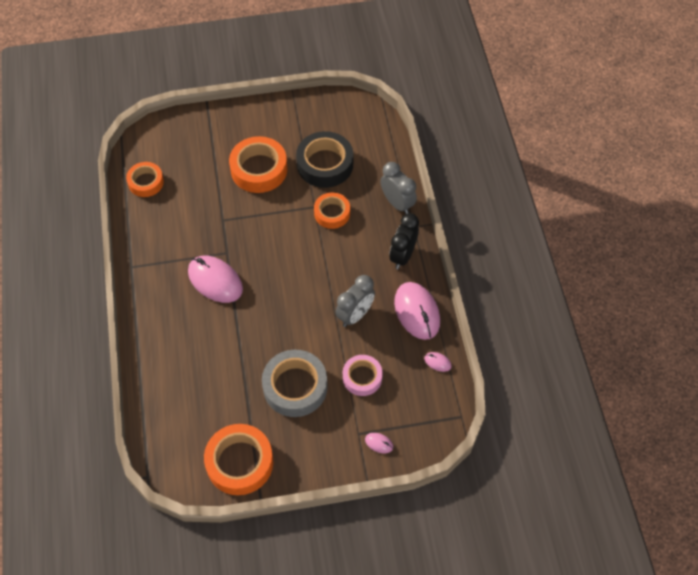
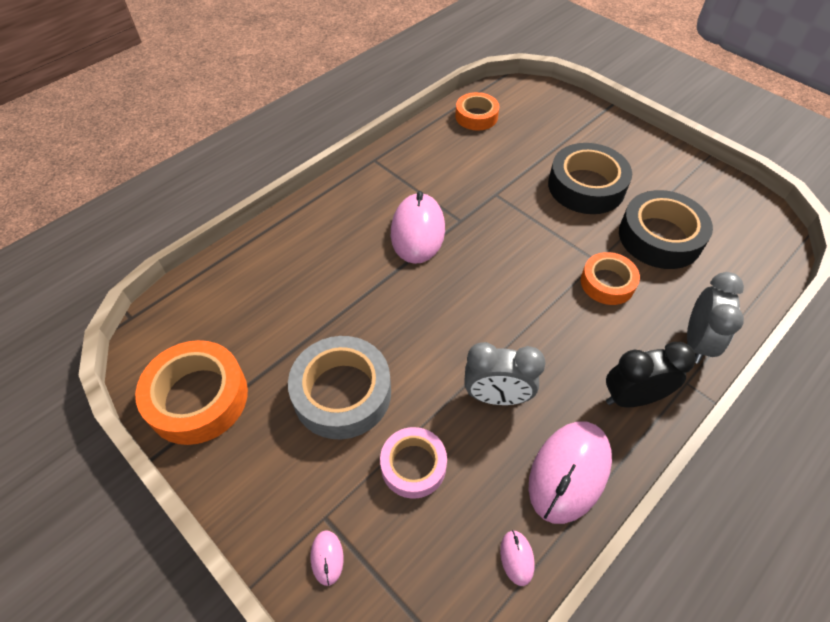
camera: 55 degrees right, 5 degrees down
orange tape [229,136,287,193] -> black tape [548,143,632,214]

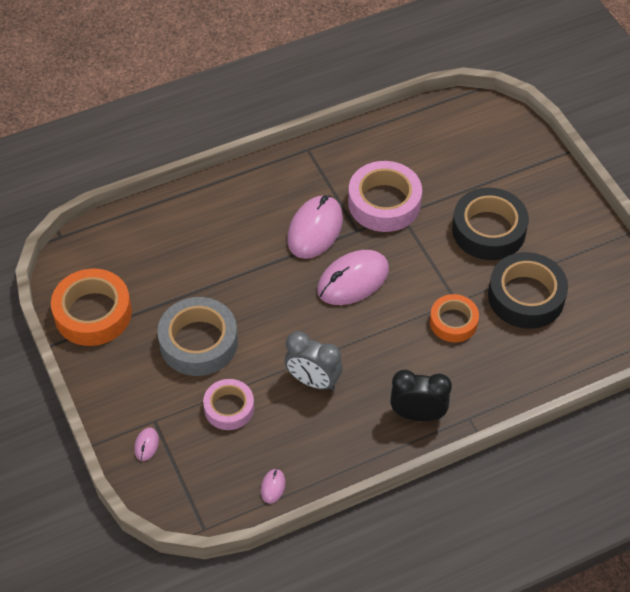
camera: 20 degrees right, 0 degrees up
orange tape [455,92,499,130] -> none
pink mouse [529,421,612,524] -> pink mouse moved to [317,250,389,305]
grey clock [687,272,744,364] -> none
none -> pink tape [348,161,422,232]

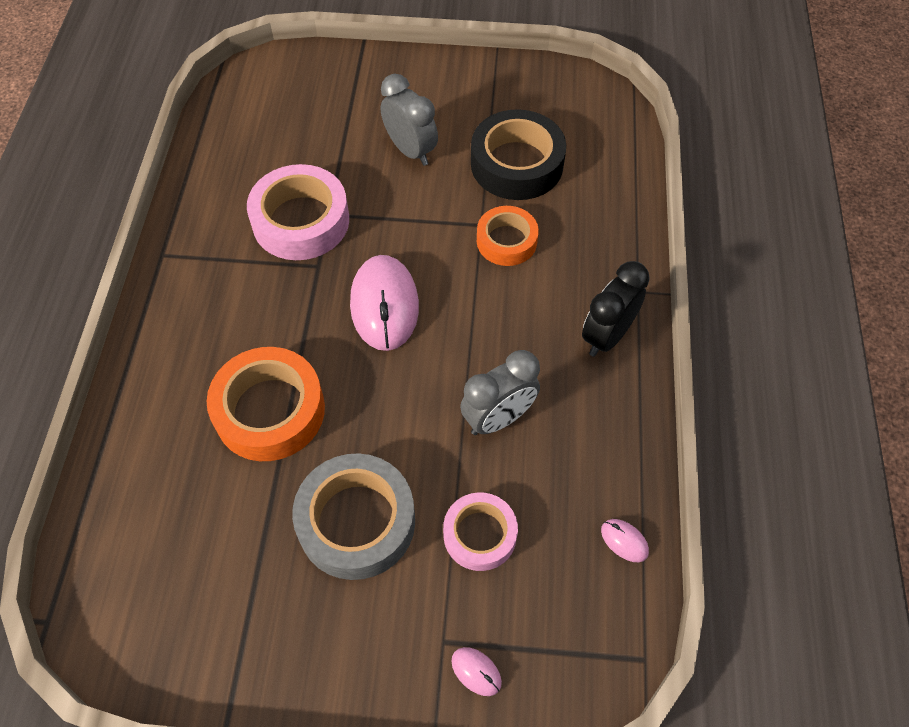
camera: 60 degrees left, 5 degrees up
orange tape [51,268,132,346] -> orange tape moved to [207,347,325,461]
pink mouse [287,195,343,259] -> none
black tape [452,188,529,260] -> grey clock [381,74,438,166]

